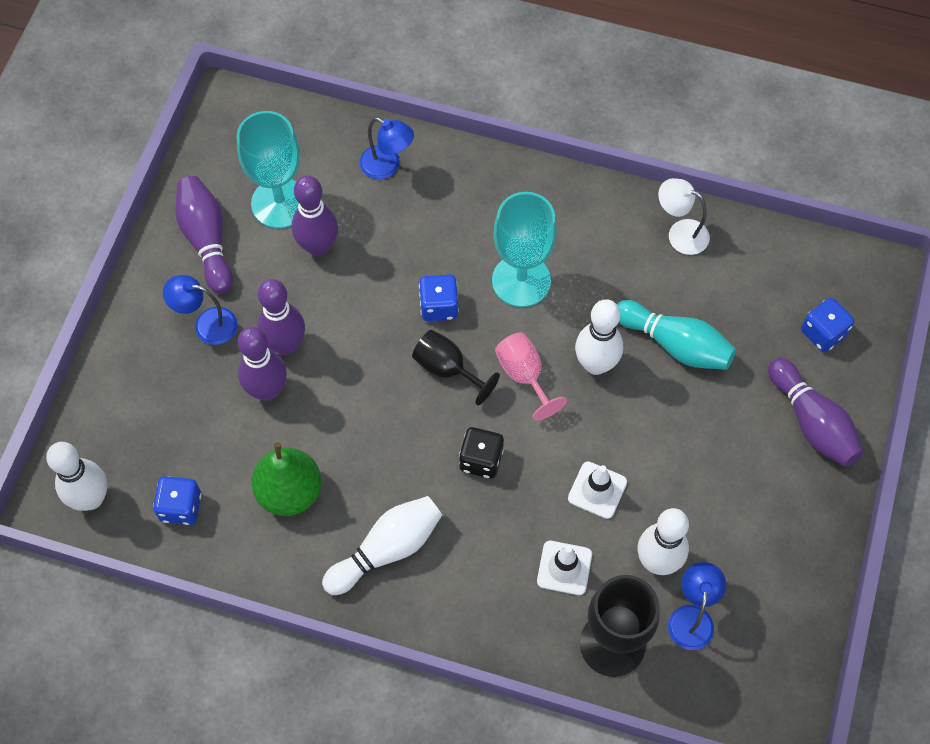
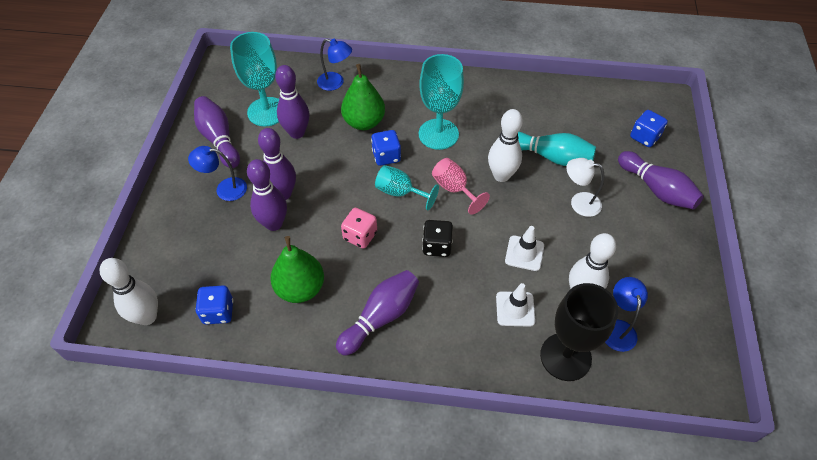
camera: 10 degrees left, 10 degrees down
white bowling pin [322,496,442,595] -> purple bowling pin [336,270,419,356]
black goblet [412,330,500,405] -> turquoise goblet [375,165,439,211]
white lamp [658,178,710,255] -> white lamp moved to [566,158,604,217]
none -> green pear [341,64,385,130]
none -> pink dice [341,208,377,249]

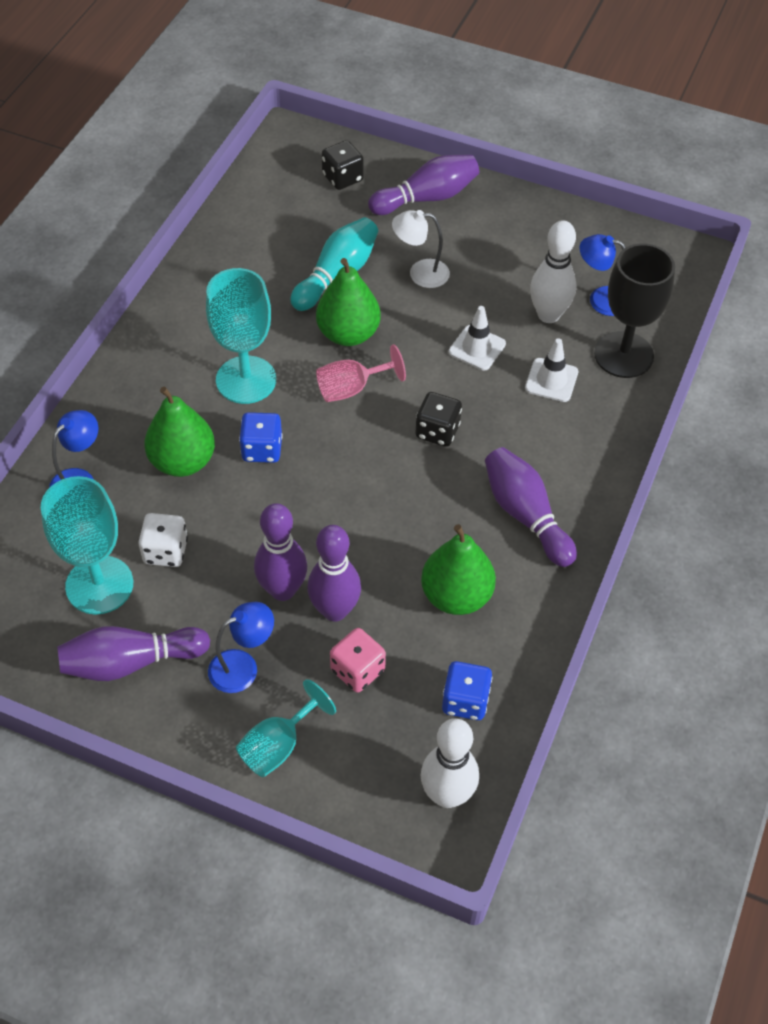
camera: 75 degrees left, 0 degrees up
blue lamp [188,146,247,201] -> blue lamp turned 135 degrees counterclockwise [208,602,274,693]
purple bowling pin [275,65,310,139] -> white dice [138,513,188,567]
pink dice [341,208,377,249] -> pink dice moved to [330,628,386,692]
turquoise goblet [375,165,439,211] -> turquoise goblet moved to [236,679,336,777]
white bowling pin [488,109,523,182] -> green pear [316,258,381,346]
white lamp [566,158,604,217] -> white lamp turned 60 degrees clockwise [392,210,450,288]
blue dice [630,110,668,147] -> black dice [322,140,364,190]

